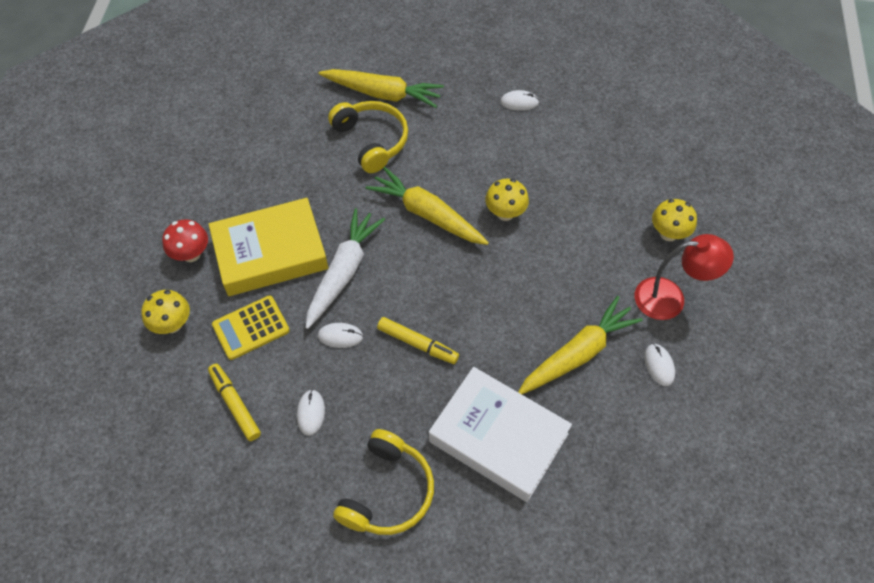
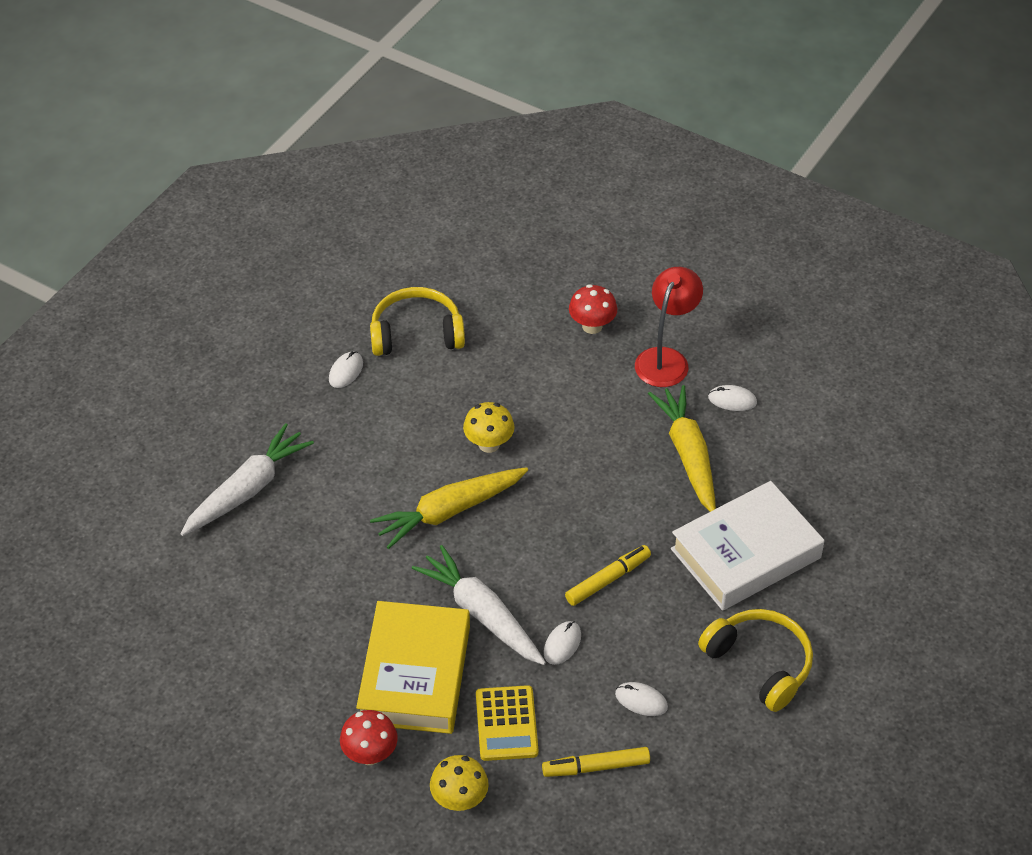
camera: 65 degrees left, 10 degrees down
yellow carrot [319,69,444,108] -> white carrot [181,423,314,536]
yellow headphones [328,101,408,173] -> yellow headphones moved to [370,287,465,356]
yellow mushroom [652,199,697,241] -> red mushroom [569,284,617,334]

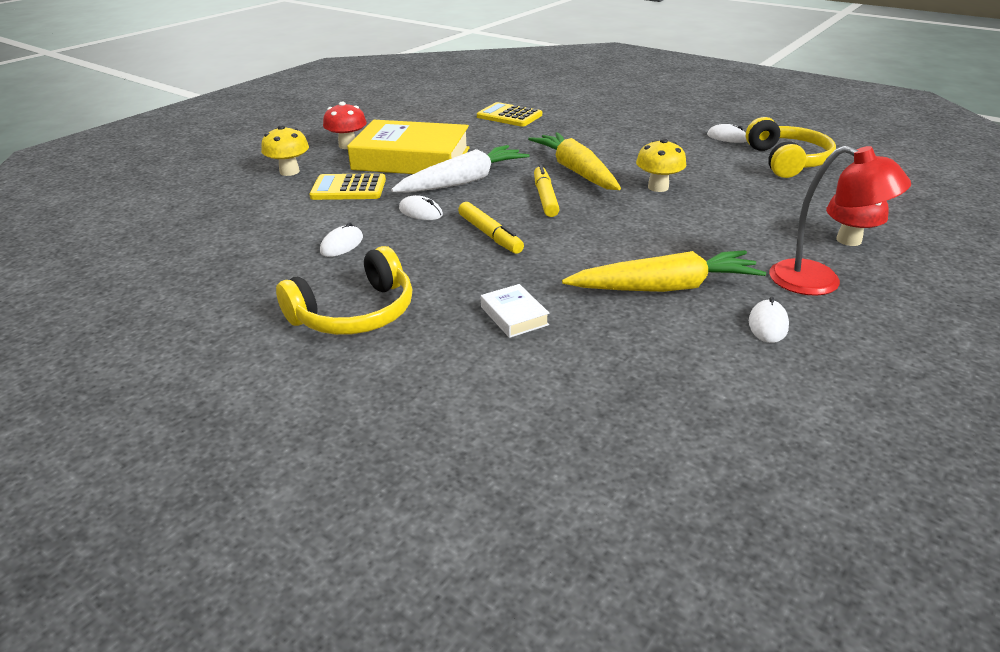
camera: 95 degrees right, 15 degrees down
white carrot [181,423,314,536] -> none
yellow marker [542,747,650,777] -> yellow marker moved to [534,165,560,217]
white book [671,481,825,611] -> white book [481,284,550,338], size x0.41
none -> yellow calculator [477,102,542,127]

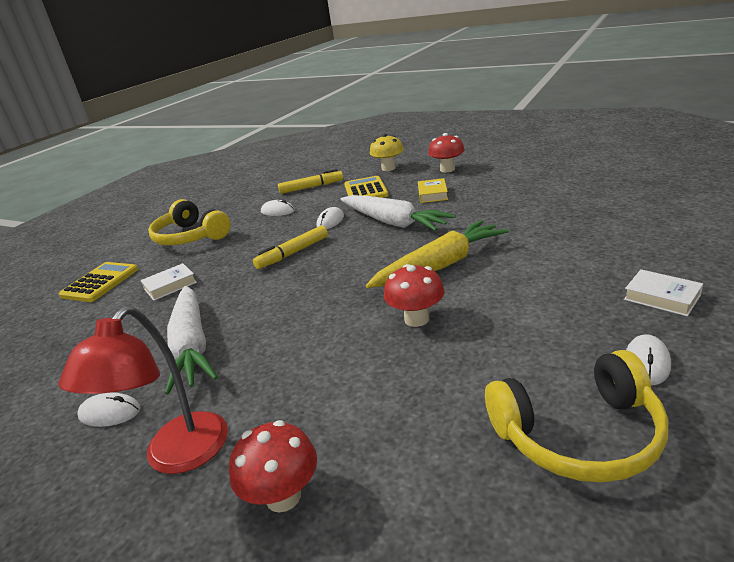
camera: 85 degrees right, 5 degrees down
yellow book [347,120,470,174] -> yellow book [418,178,448,203], size x0.41
yellow calculator [477,102,542,127] -> yellow calculator moved to [59,262,138,302]
yellow marker [534,165,560,217] -> yellow marker moved to [278,169,343,194]
yellow carrot [562,250,766,292] -> white carrot [165,286,218,395]
yellow mushroom [636,138,687,192] -> red mushroom [384,264,445,327]
none -> white book [624,269,703,316]

